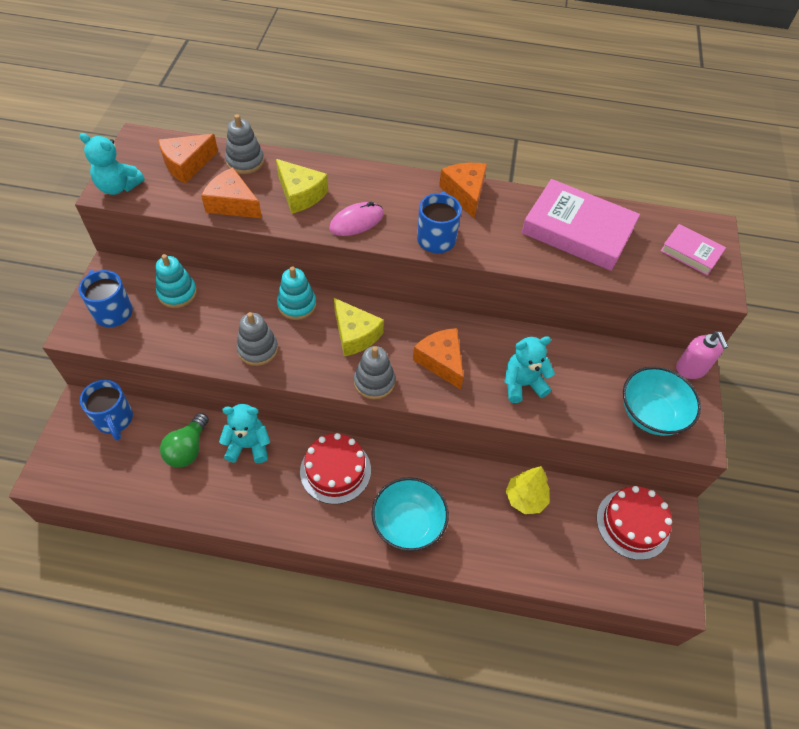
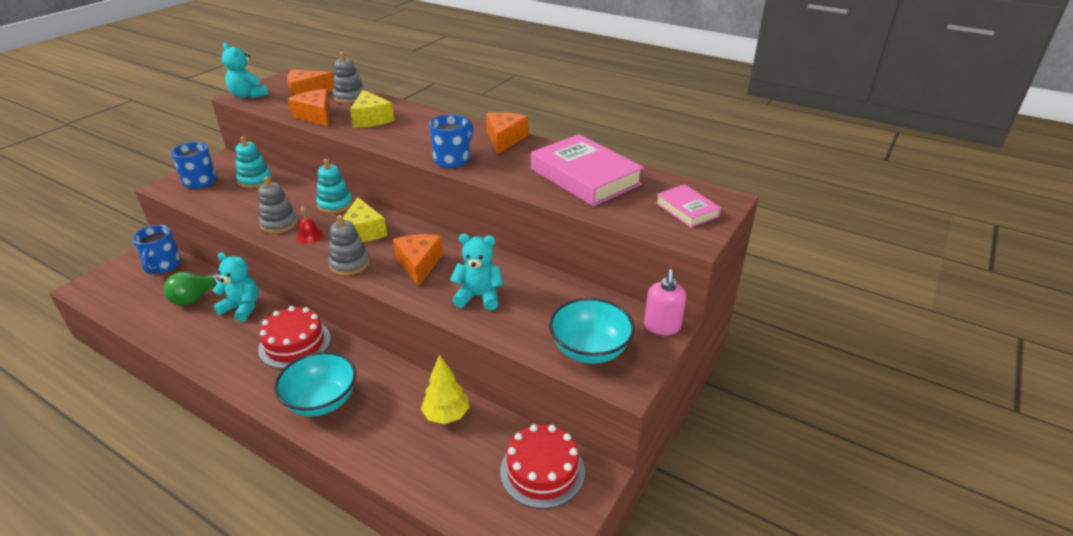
camera: 25 degrees right, 20 degrees down
pink mouse [329,202,384,236] -> none
none -> red bell [297,206,323,244]

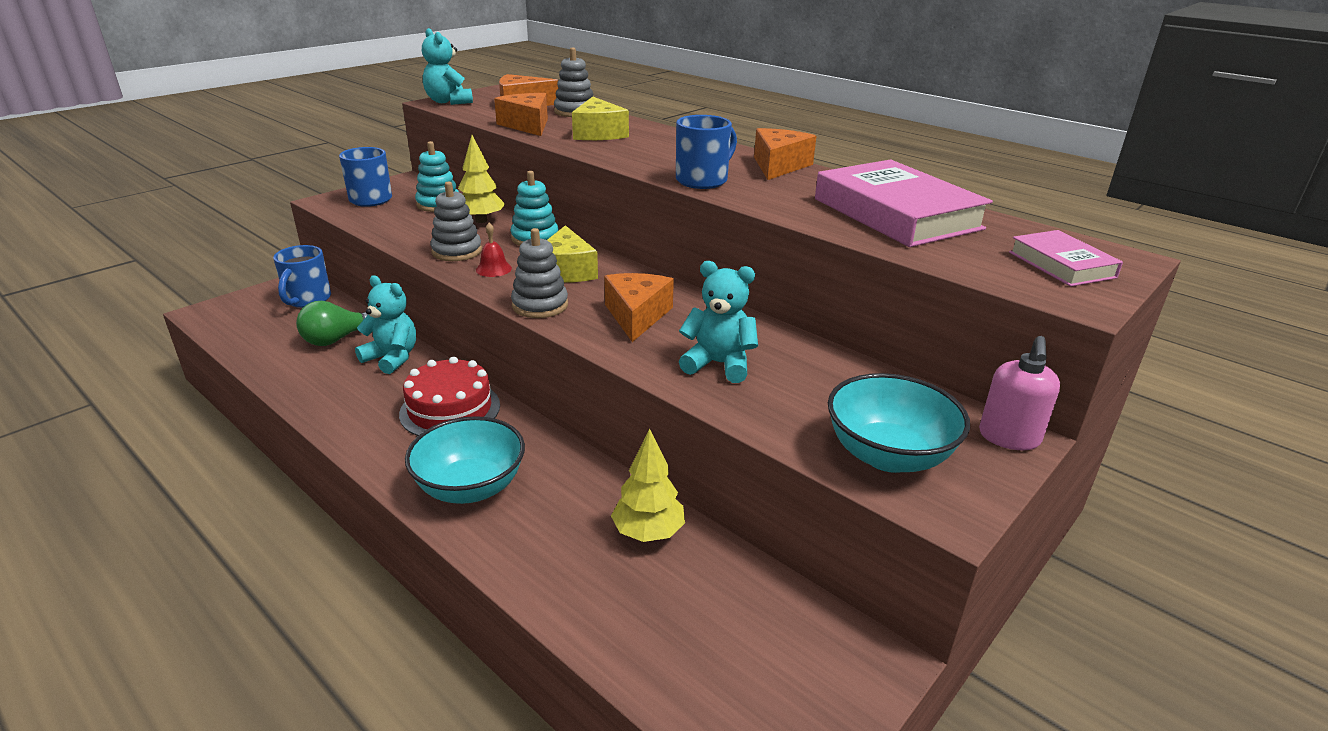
camera: 10 degrees right, 5 degrees down
red cake [500,424,585,509] -> none
none -> yellow tree [458,135,505,223]

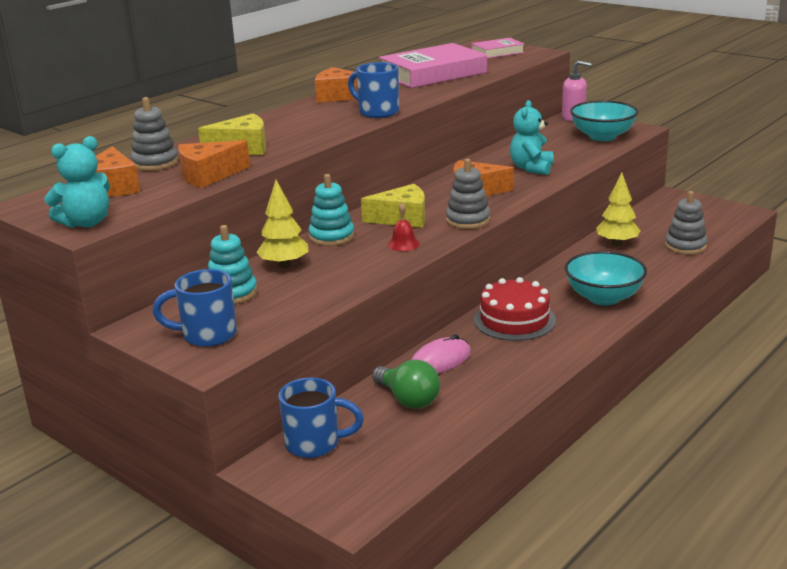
camera: 90 degrees left, 5 degrees down
turquoise teddy bear [355,275,416,374] -> pink mouse [411,334,471,373]
grey stacking toy [430,181,482,261] -> grey stacking toy moved to [665,191,707,255]

